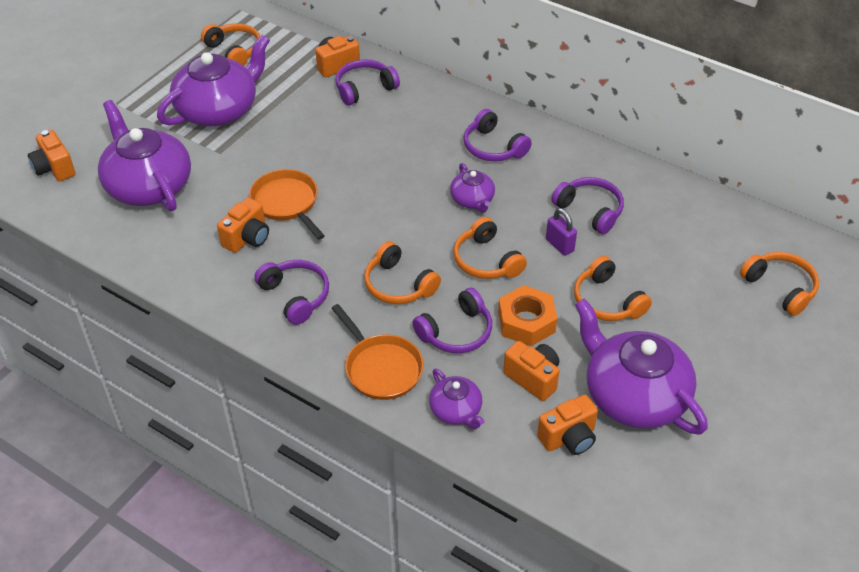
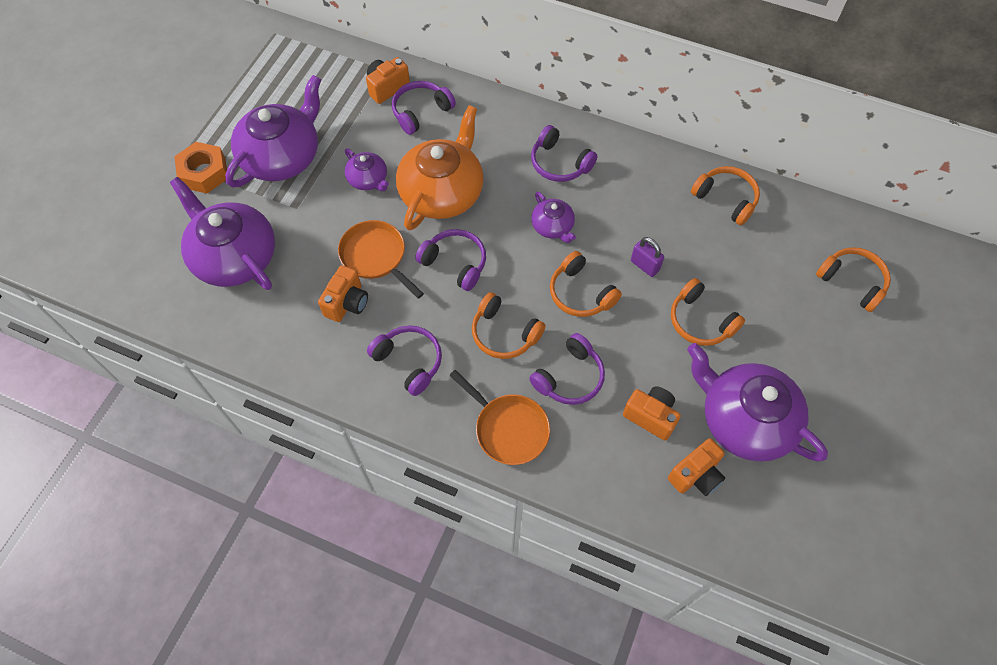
camera: 10 degrees left, 15 degrees up
orange camera [28,130,75,181] -> none
orange headphones [201,23,260,66] -> orange headphones moved to [691,166,760,225]
purple teapot [429,369,484,429] -> purple teapot moved to [345,149,389,191]
orange nut [498,285,557,346] -> orange nut moved to [174,142,227,193]
purple headphones [551,177,624,234] -> purple headphones moved to [415,229,486,291]
none -> orange teapot [396,105,484,231]

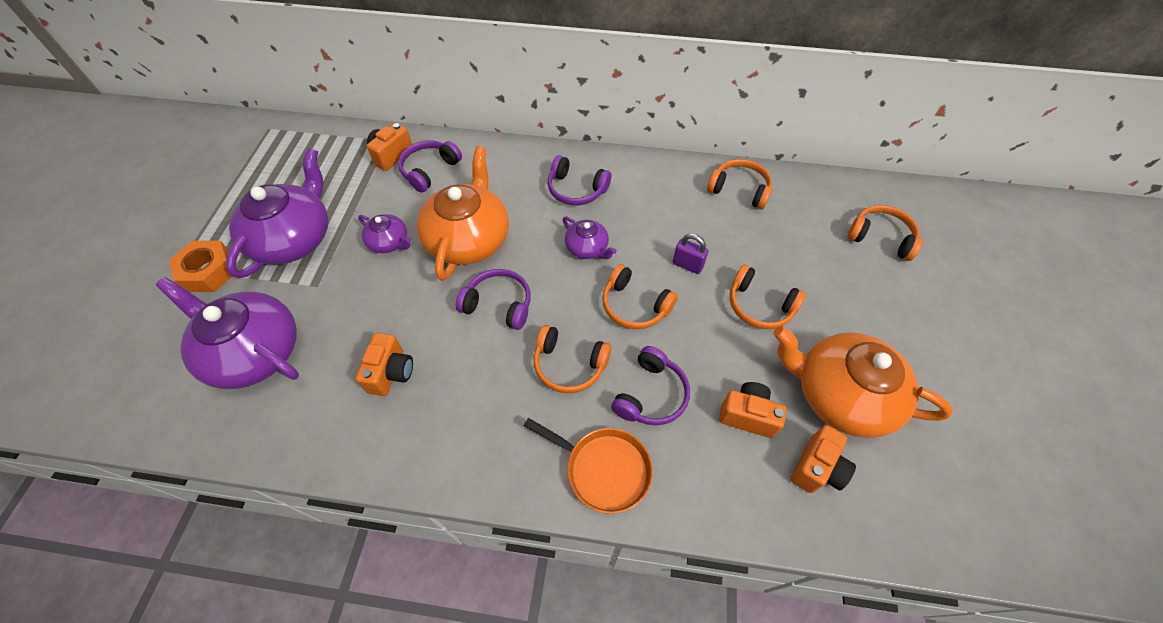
camera: 15 degrees left, 5 degrees down
orange pan [338,220,424,299] -> none
purple headphones [367,325,442,396] -> none
purple teapot [687,343,828,462] -> orange teapot [773,326,953,438]

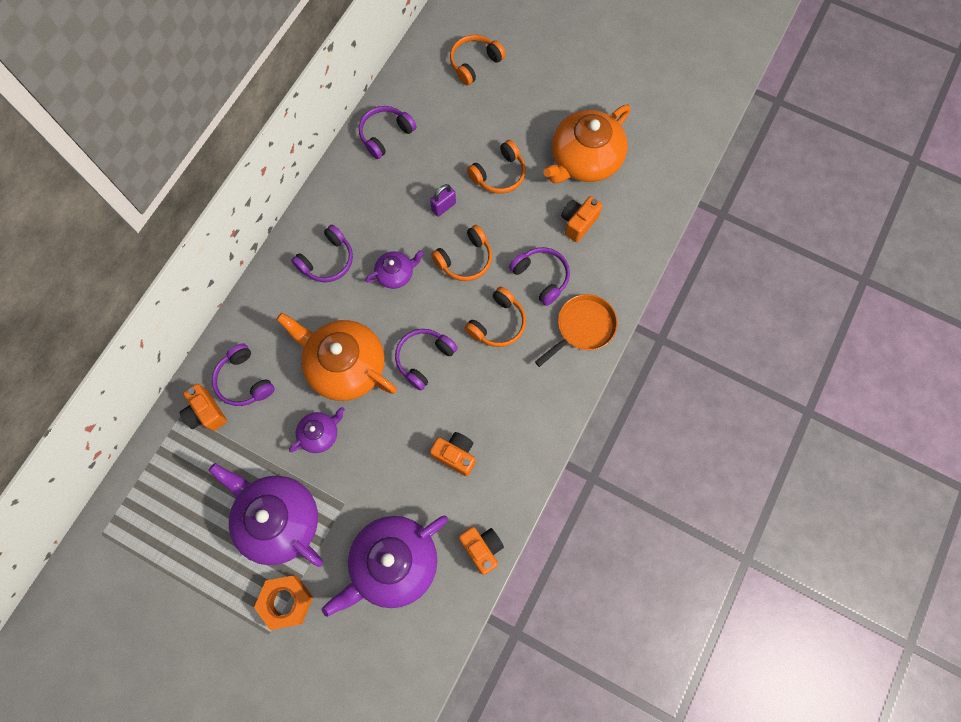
camera: 70 degrees left, 15 degrees up
orange headphones [707,159,772,209] -> purple headphones [359,106,416,159]
orange camera [790,425,856,493] -> orange camera moved to [459,527,504,575]

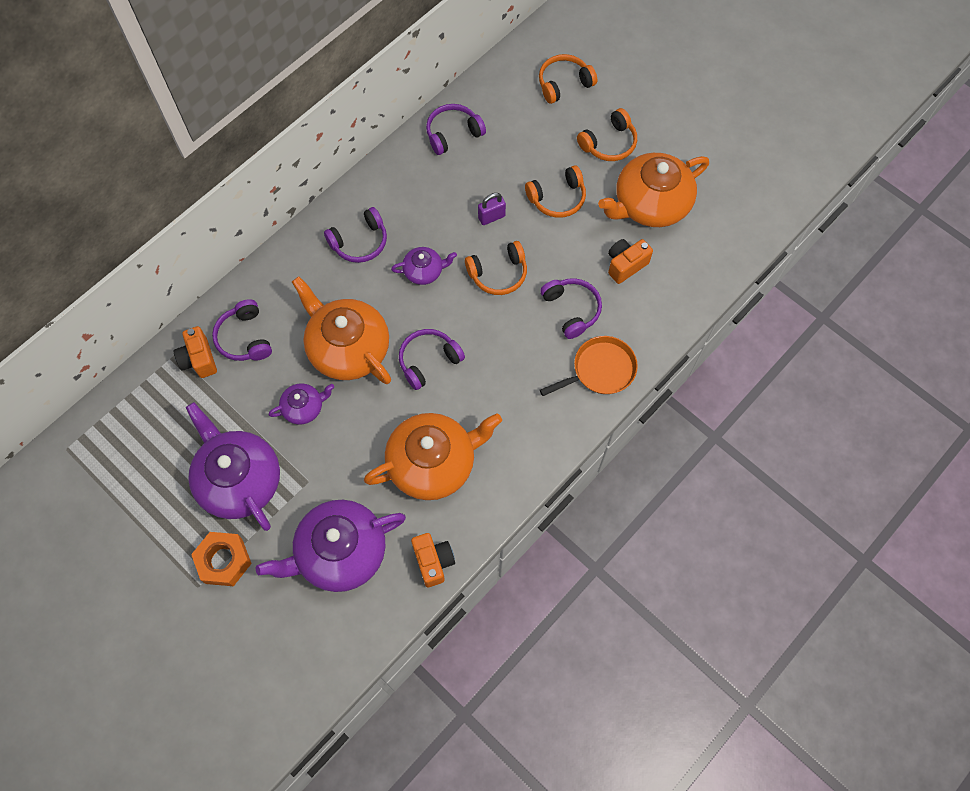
camera: 15 degrees right, 5 degrees down
orange camera [430,432,475,476] -> orange teapot [364,413,502,500]
orange headphones [464,287,526,347] -> orange headphones moved to [577,108,637,161]

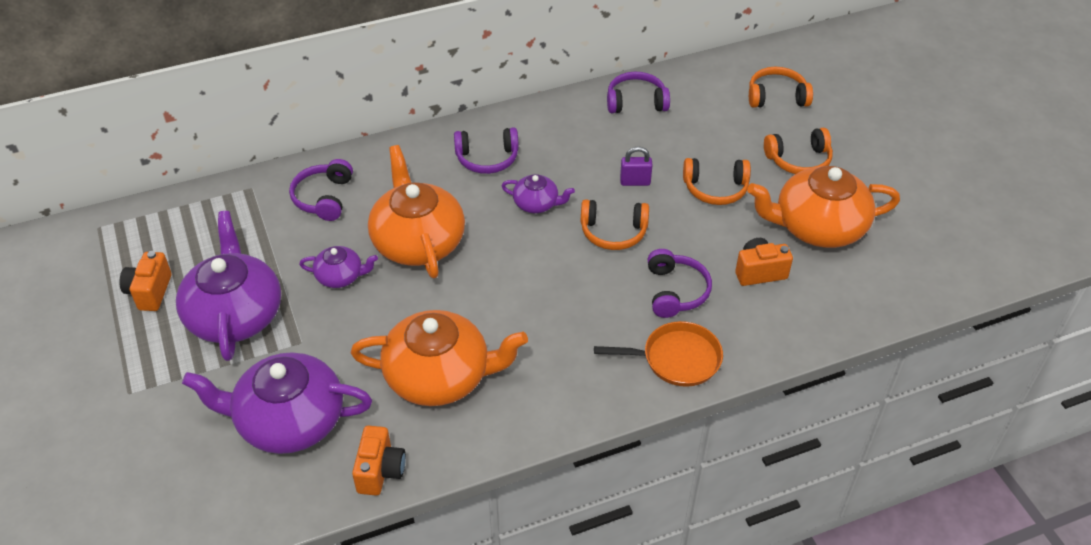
camera: 25 degrees right, 20 degrees down
orange camera [174,326,217,378] -> orange camera moved to [119,251,171,311]
orange nut [191,532,252,586] -> none
purple headphones [399,329,465,390] -> none

